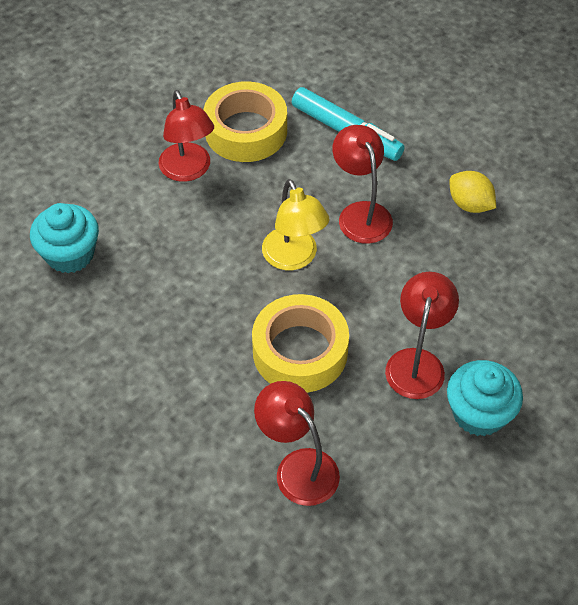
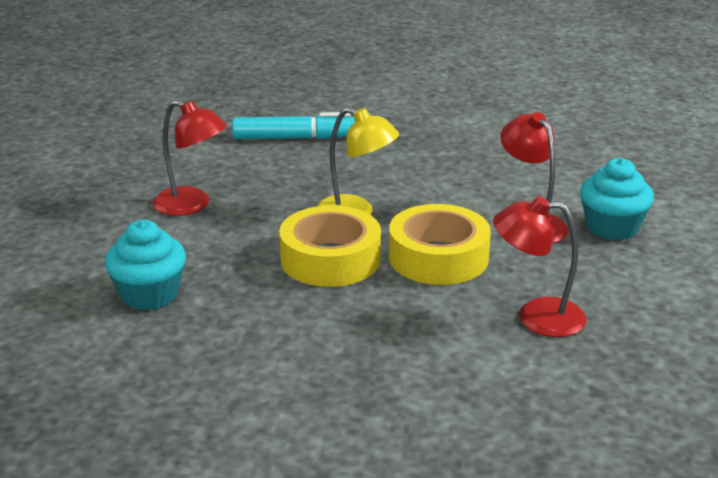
camera: 40 degrees left, 25 degrees down
yellow tape [203,81,287,162] -> yellow tape moved to [279,205,381,287]
red lamp [332,125,393,244] -> none
yellow lemon [449,171,496,213] -> none

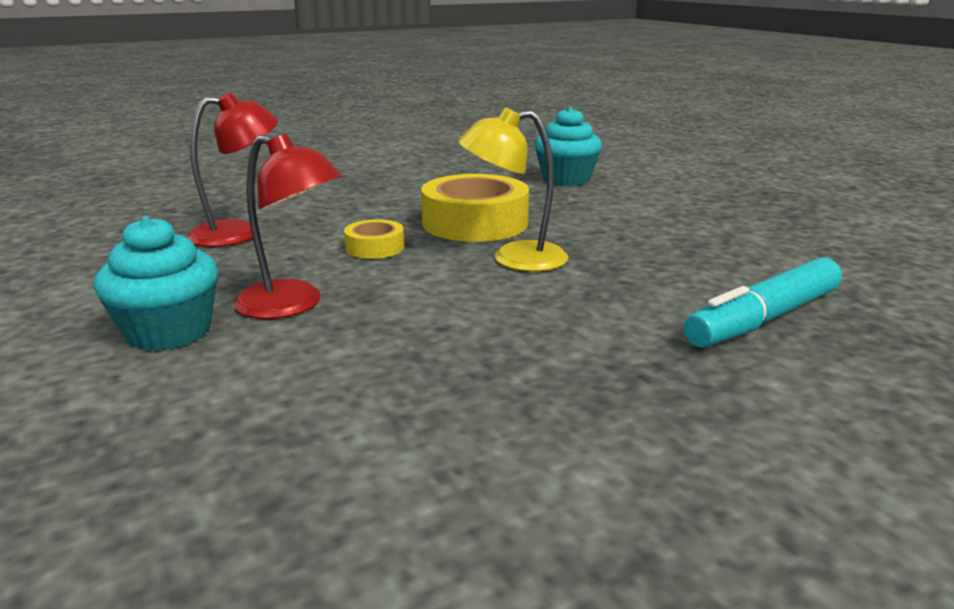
camera: 145 degrees right, 5 degrees down
red lamp [153,100,227,216] -> none
yellow tape [389,204,491,285] -> yellow tape [344,219,404,259], size x0.51

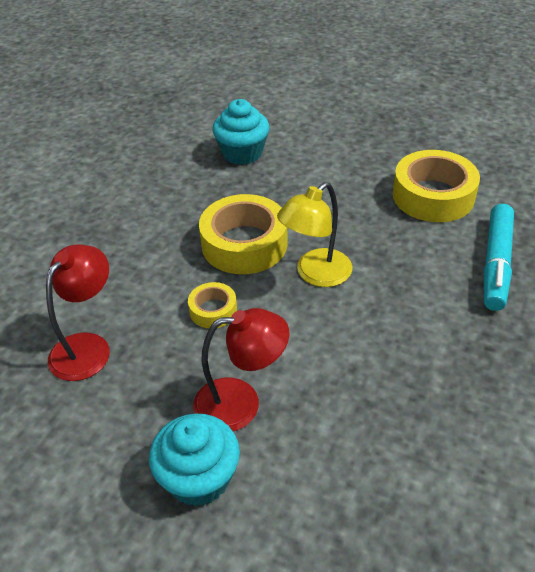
camera: 35 degrees left, 20 degrees up
none -> yellow tape [393,150,480,222]

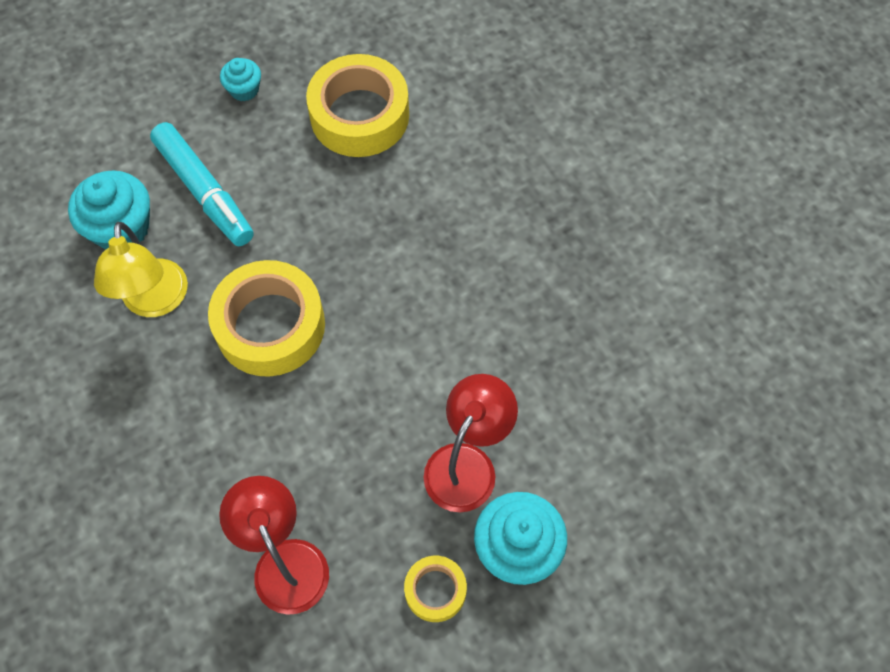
camera: 55 degrees left, 20 degrees up
yellow tape [188,282,237,328] -> yellow tape moved to [404,556,467,622]
yellow lamp [277,182,353,287] -> yellow lamp moved to [94,222,188,317]
turquoise marker [483,204,514,311] -> turquoise marker moved to [150,122,254,246]
none -> turquoise cupcake [220,58,261,101]

